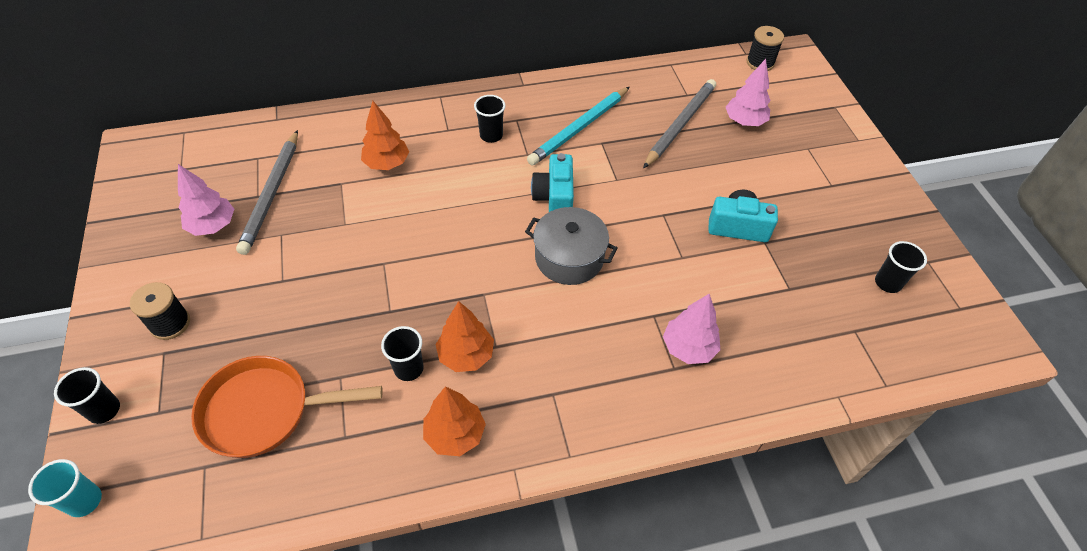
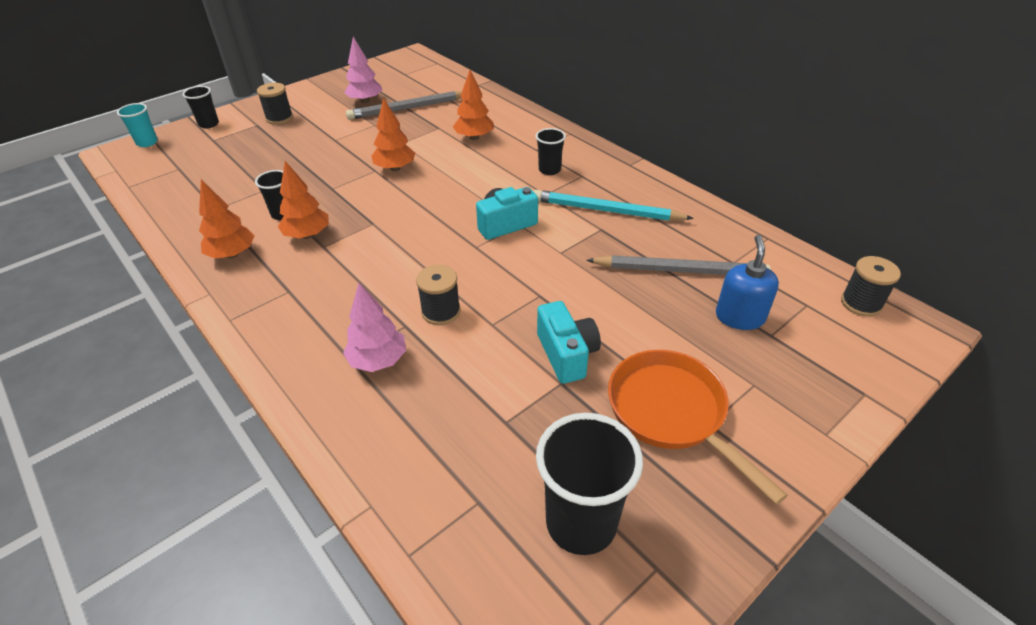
camera: 65 degrees right, 10 degrees down
orange pan [191,356,383,458] -> orange pan moved to [608,350,788,505]
grey pot [525,207,618,285] -> none
pink tree [725,59,771,126] -> blue soap dispenser [716,235,779,330]
black cup [875,241,927,293] -> black cup [536,413,643,555], size x1.83
none -> orange tree [371,98,415,171]
none -> black spool [416,265,460,325]

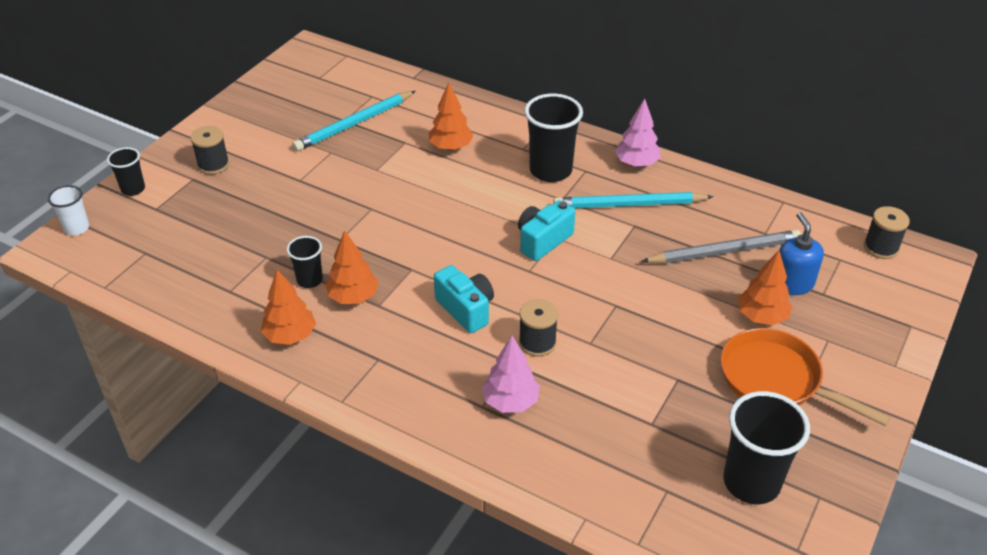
camera: 20 degrees left, 0 degrees up
turquoise cup [117,103,158,147] -> white cup [48,185,89,235]
pink tree [344,37,382,103] -> pink tree moved to [615,99,661,167]
grey pencil [346,91,462,120] -> turquoise pencil [292,91,416,151]
orange tree [371,98,415,171] -> orange tree moved to [738,250,792,325]
black cup [536,128,566,175] -> black cup [524,93,583,182], size x1.83
turquoise camera [537,301,601,384] -> turquoise camera moved to [434,265,494,333]

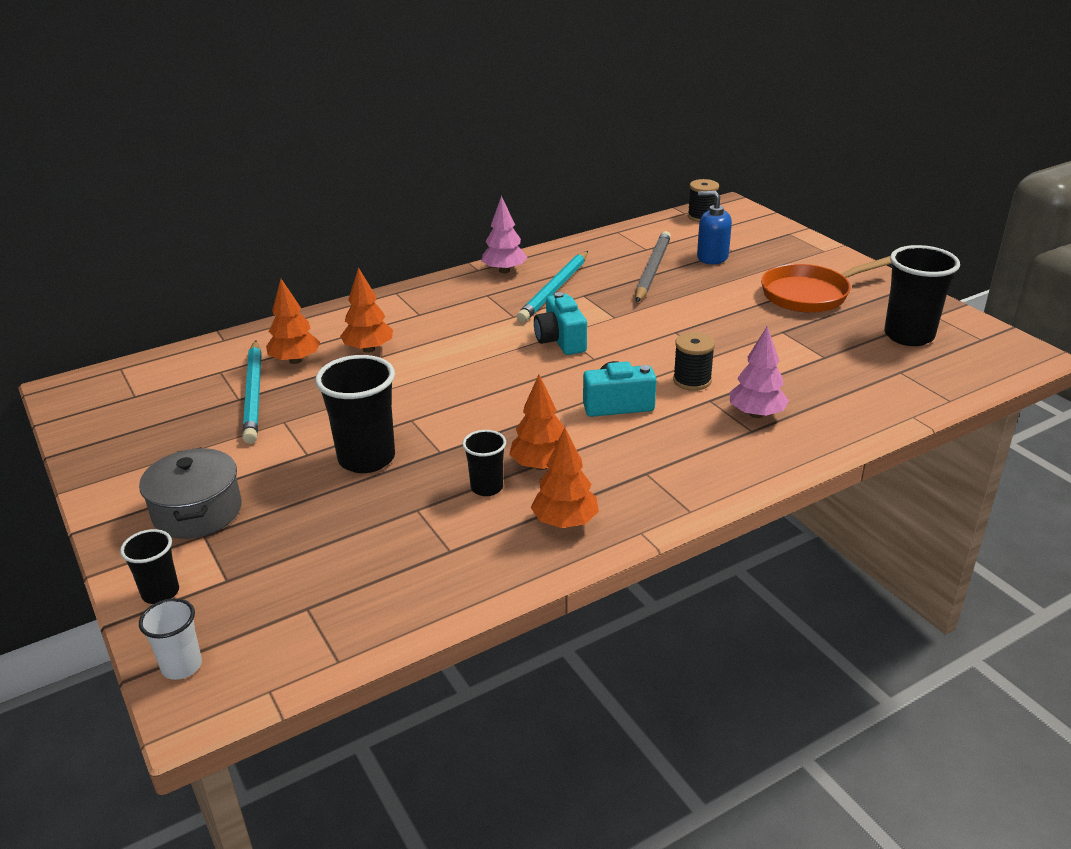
camera: 60 degrees left, 10 degrees down
black spool [190,126,229,175] -> grey pot [139,447,242,539]
black cup [524,93,583,182] -> black cup moved to [315,355,395,473]
orange tree [738,250,792,325] -> orange tree moved to [266,279,320,364]

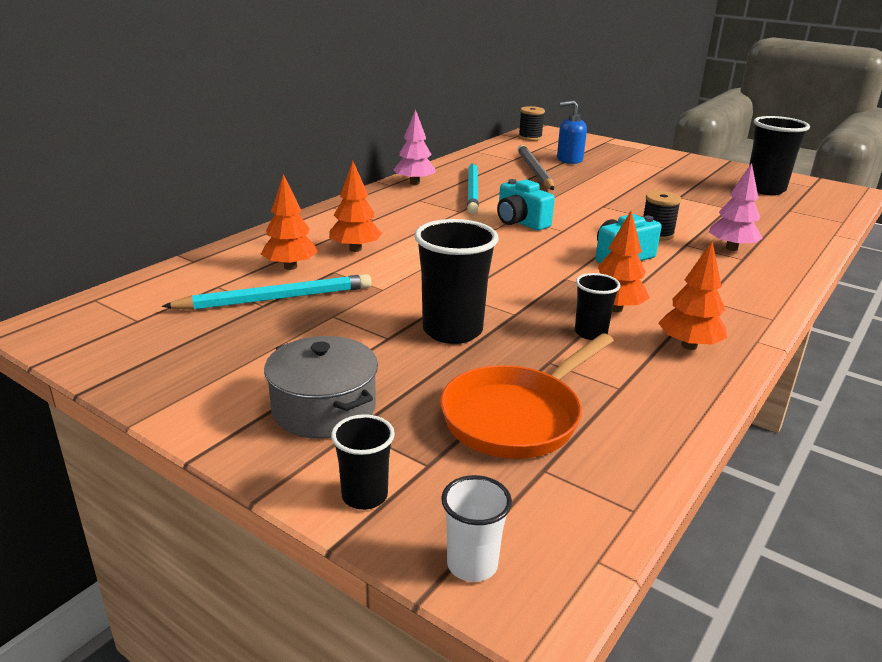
camera: 25 degrees left, 5 degrees down
turquoise pencil [242,340,261,444] -> turquoise pencil turned 75 degrees counterclockwise [162,274,372,310]
orange pan [761,256,892,313] -> orange pan moved to [440,333,614,459]

